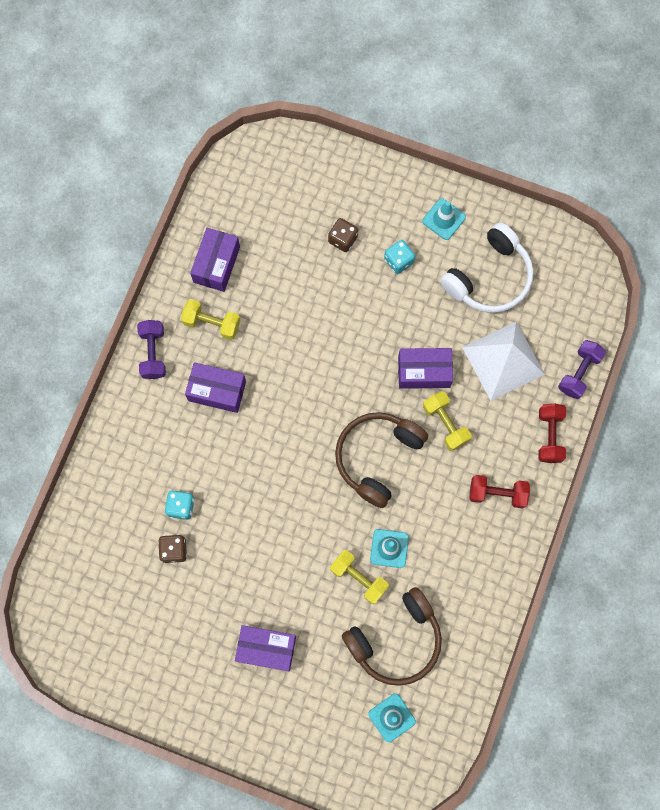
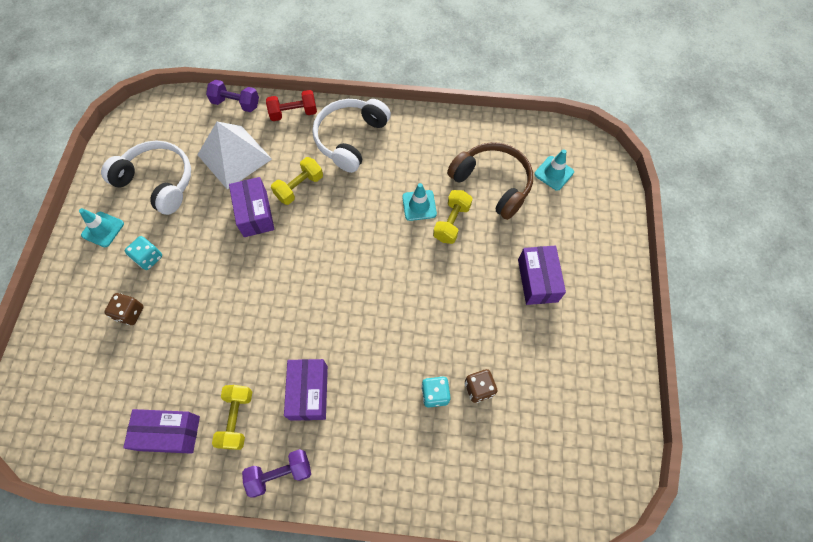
camera: 105 degrees left, 10 degrees down
brown headphones [335,412,428,508] -> none
red dumbbell [470,475,530,508] -> white headphones [312,99,391,173]

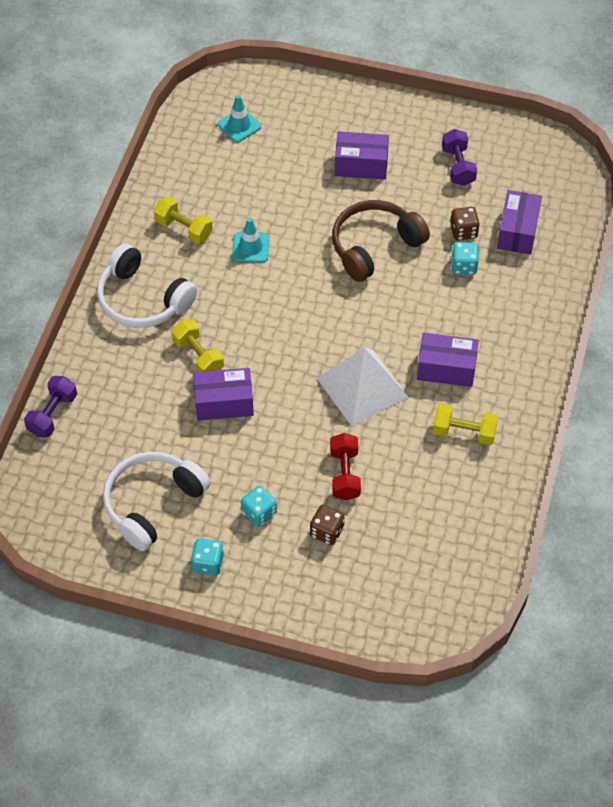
camera: 80 degrees left, 10 degrees down
turquoise traffic cone [79,208,124,247] -> turquoise dice [191,538,224,576]
purple box [123,409,200,454] -> purple box moved to [497,190,542,255]
white pyramid [197,122,272,190] -> white pyramid moved to [317,348,409,426]
purple dumbbell [242,449,311,497] -> purple dumbbell moved to [442,129,477,186]
red dumbbell [266,90,317,121] -> red dumbbell moved to [330,433,361,500]
yellow dumbbell [433,190,473,244] -> yellow dumbbell moved to [154,196,213,244]
brown headphones [447,142,533,220] -> brown headphones moved to [332,200,430,282]

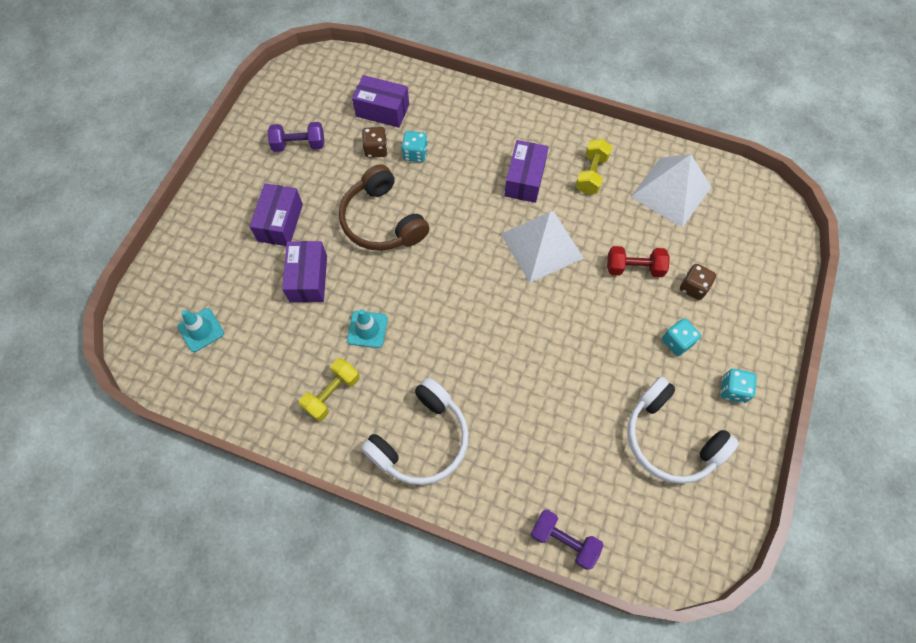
camera: 85 degrees left, 10 degrees up
yellow dumbbell [172,319,224,372] -> none
purple box [193,368,254,421] -> purple box moved to [282,241,327,302]
none -> white pyramid [631,154,711,228]

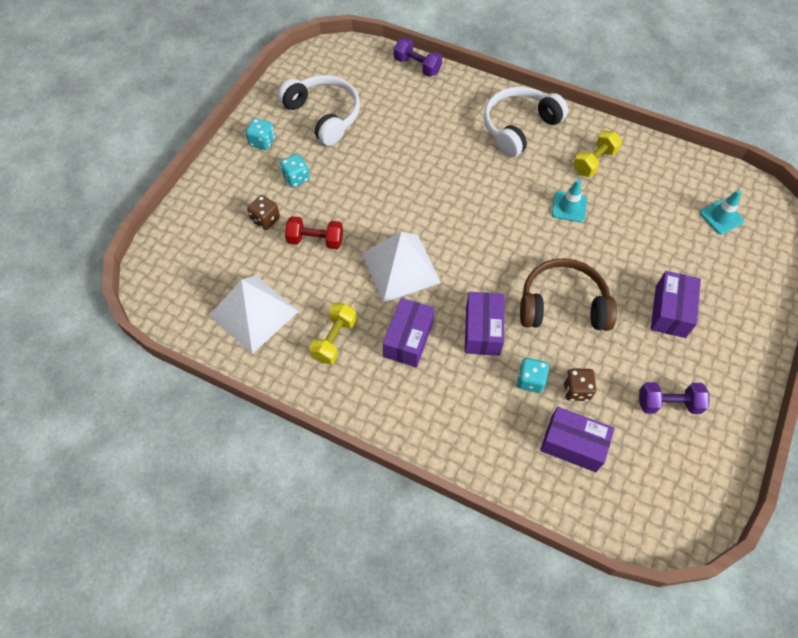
camera: 175 degrees left, 5 degrees down
purple box [282,241,327,302] -> purple box moved to [465,292,504,356]
brown headphones [339,164,430,251] -> brown headphones turned 60 degrees counterclockwise [520,258,617,331]

